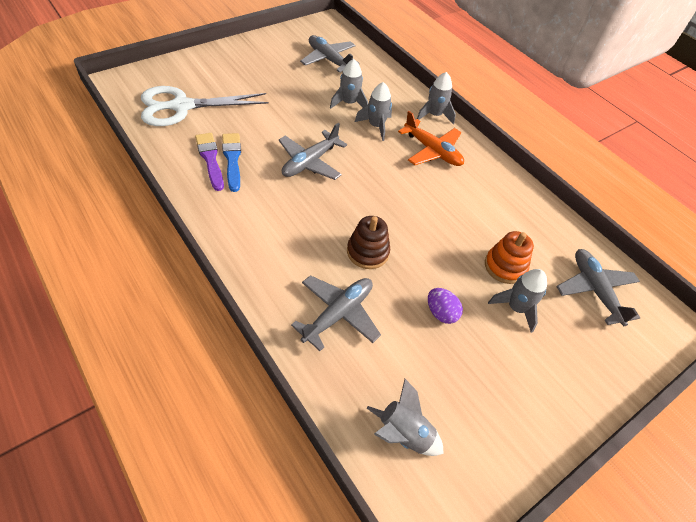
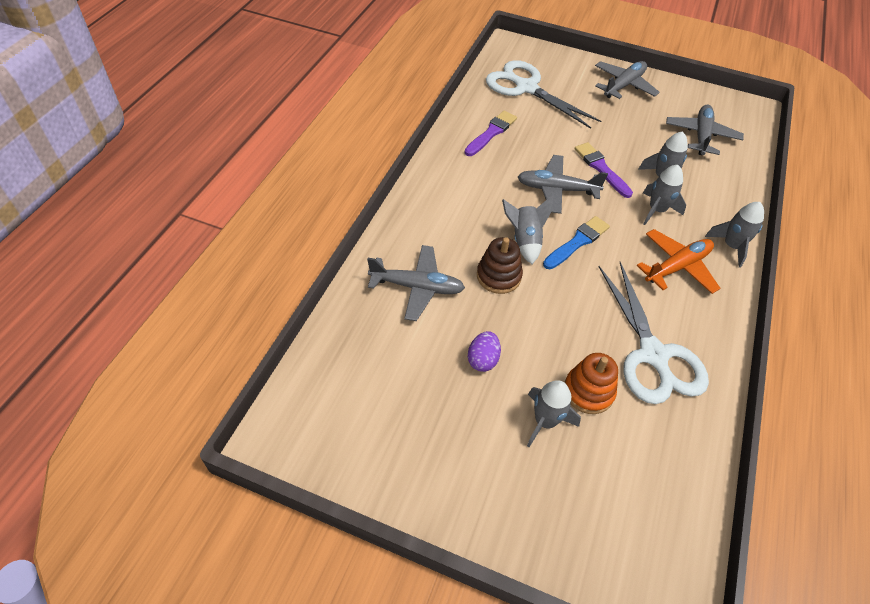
camera: 60 degrees right, 0 degrees up
blue brush [222,133,241,192] -> blue brush moved to [543,216,610,269]
grey rocket [367,379,444,456] -> grey rocket moved to [502,196,553,264]
orange plane [398,111,464,166] -> orange plane turned 135 degrees counterclockwise [637,229,720,294]
grey plane [556,249,640,326] -> grey plane moved to [595,61,660,99]
none -> purple brush [574,142,633,198]
none -> white scissors [599,262,709,404]

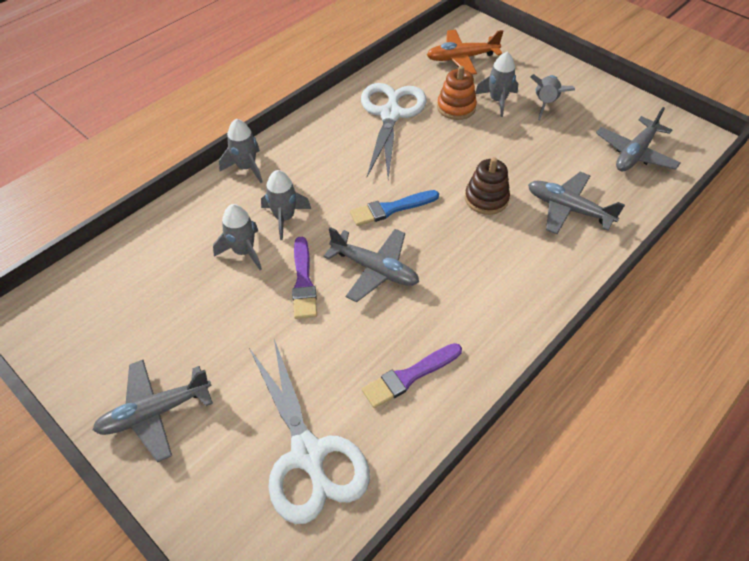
camera: 155 degrees left, 0 degrees up
purple egg [468,331,501,372] -> none
grey rocket [502,196,553,264] -> grey rocket moved to [531,74,575,120]
orange plane [637,229,720,294] -> orange plane moved to [427,30,503,75]
grey plane [666,105,744,155] -> grey plane moved to [596,107,681,171]

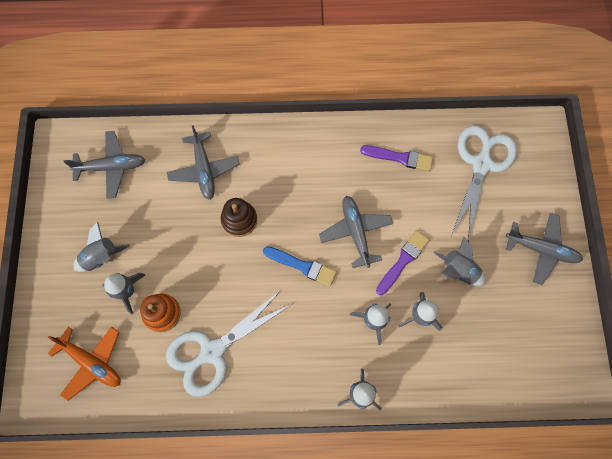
camera: 135 degrees left, 20 degrees up
none -> grey rocket [433,237,486,286]

